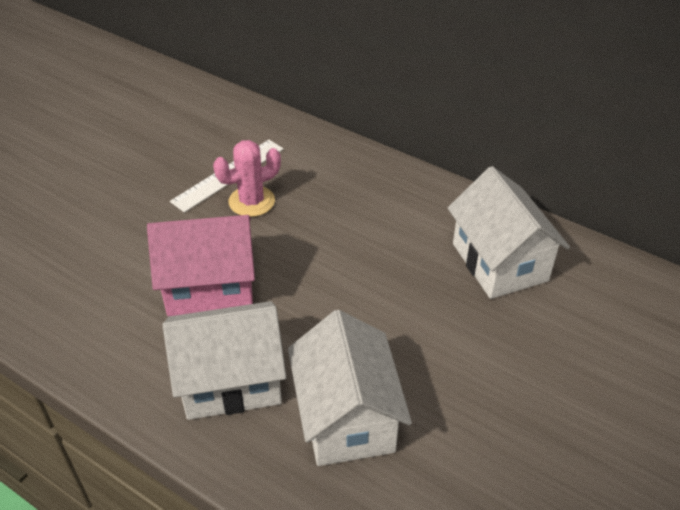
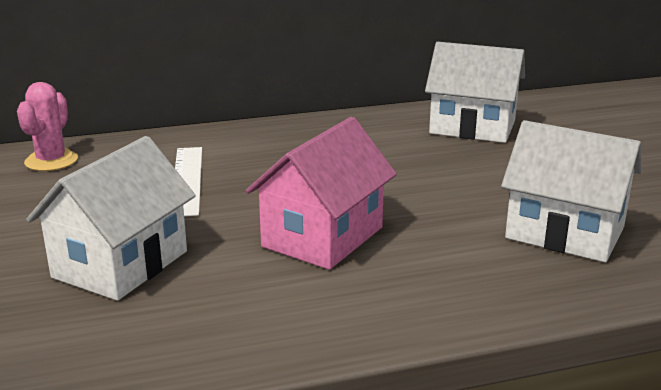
camera: 50 degrees left, 20 degrees down
white house [163,301,286,420] -> white house moved to [26,136,196,301]
pink cactus [213,140,281,217] -> pink cactus moved to [17,82,78,171]

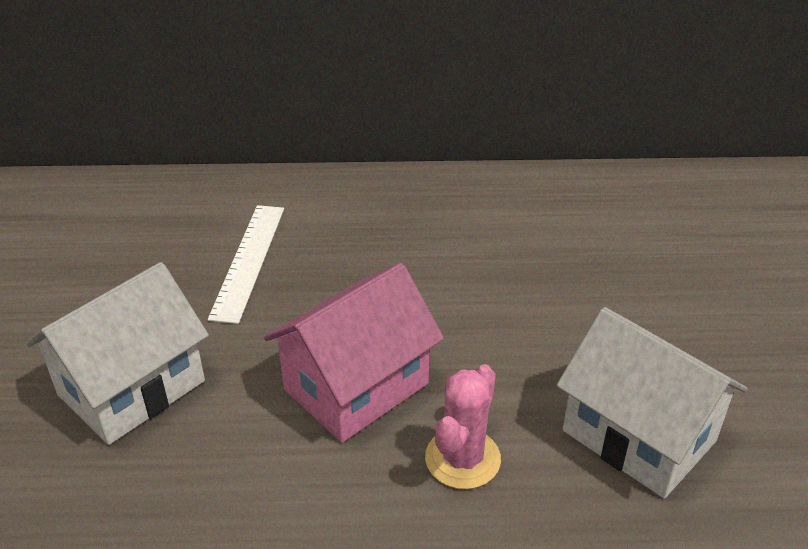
camera: 15 degrees right, 15 degrees up
pink cactus [17,82,78,171] -> pink cactus moved to [425,364,501,489]
white house [425,42,525,143] -> none

